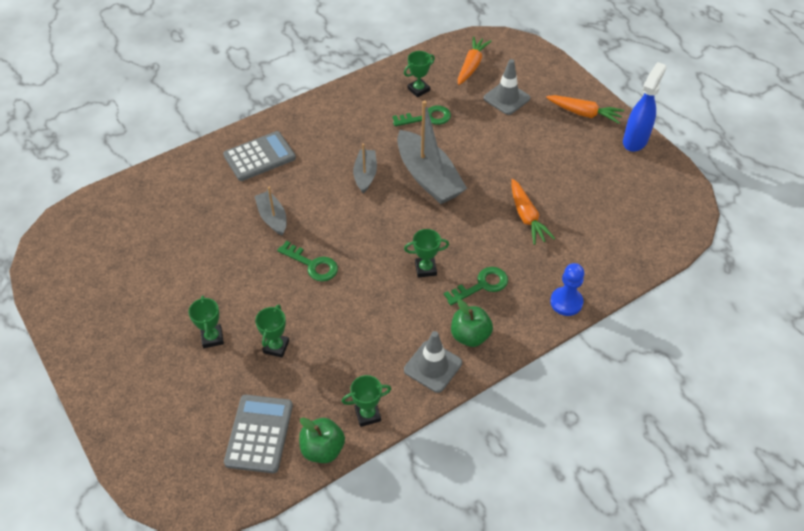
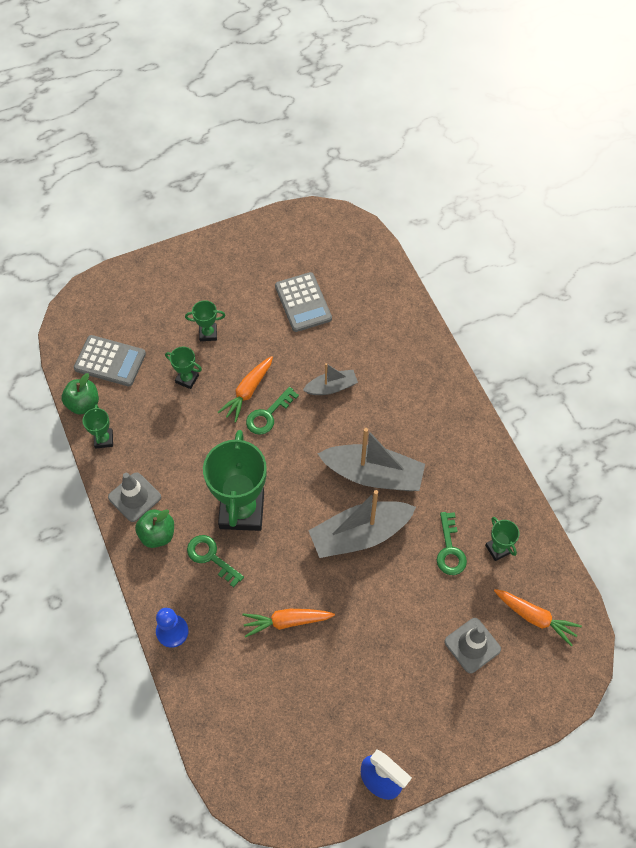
camera: 100 degrees right, 10 degrees up
grey calculator [223,131,296,181] -> grey calculator moved to [275,272,332,332]
grey boat [353,143,377,193] -> grey boat [318,428,425,491], size x1.85
green trophy [404,229,449,278] -> green trophy [203,430,267,531], size x2.24
green key [444,267,508,305] -> green key turned 150 degrees clockwise [187,535,244,588]
orange carrot [546,95,624,124] -> orange carrot moved to [218,356,273,423]

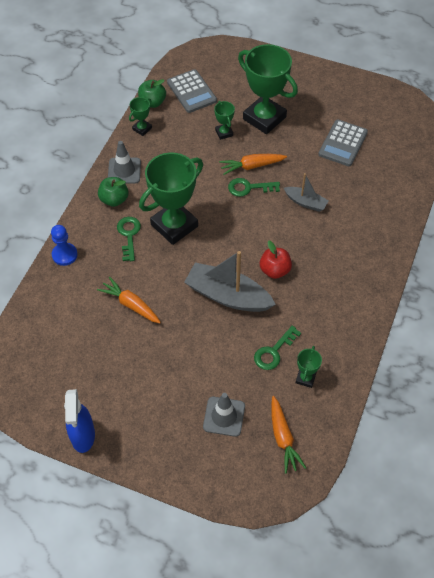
camera: 45 degrees right, 5 degrees down
green trophy [185,300,225,341] -> green trophy [238,44,298,134], size x2.24
grey boat [318,428,425,491] -> red apple [260,241,292,279]

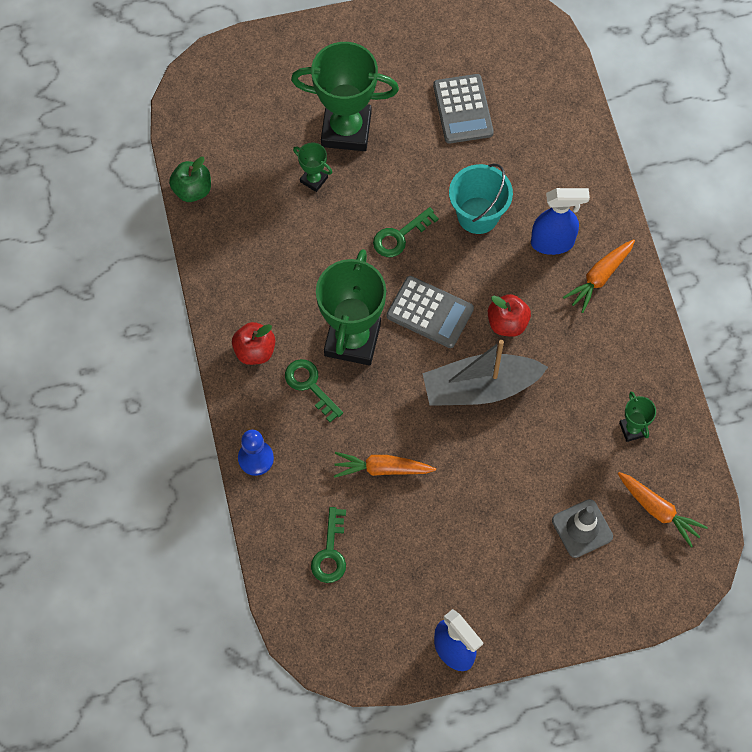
camera: 35 degrees left, 10 degrees up
green apple [98,177,129,207] -> red apple [232,322,275,365]
grey traffic cone [108,141,141,184] -> none
green trophy [129,97,152,136] -> none
grey calculator [167,69,217,113] -> grey calculator moved to [386,276,474,348]
orange carrot [219,154,287,175] -> orange carrot moved to [563,239,635,313]
green key [254,326,301,370] -> green key moved to [311,507,346,583]
grey boat [284,173,329,212] -> turquoise bucket [449,163,513,234]
none -> blue spray bottle [531,188,590,255]

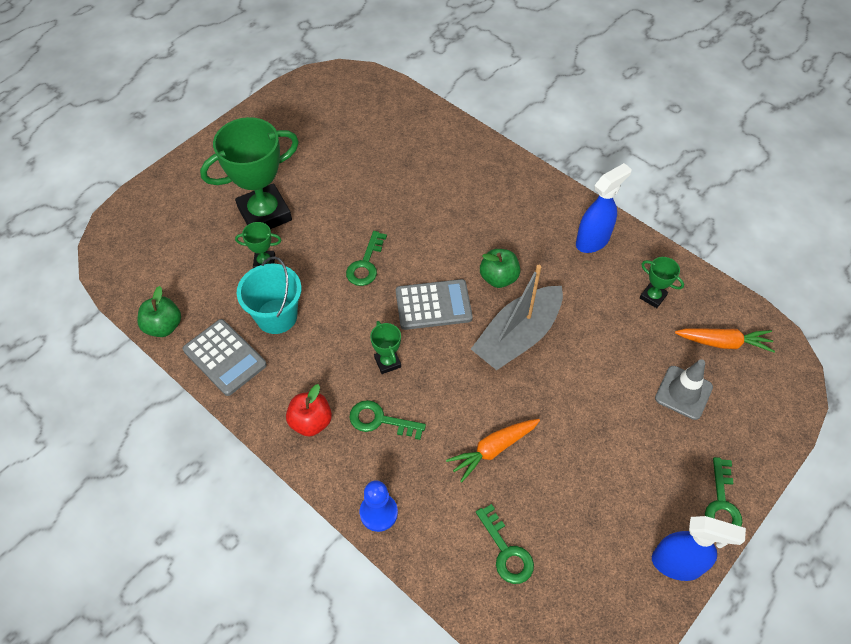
camera: 35 degrees left, 10 degrees down
green trophy [316,249,386,365] -> green trophy [370,321,401,374], size x0.45
grey calculator [433,74,494,144] -> grey calculator moved to [183,319,267,396]
turquoise bucket [449,163,513,234] -> turquoise bucket moved to [237,256,302,334]
red apple [488,294,531,337] -> green apple [480,249,520,288]
blue spray bottle [531,188,590,255] -> blue spray bottle moved to [576,163,631,253]
orange carrot [563,239,635,313] -> none
none -> green key [705,457,743,527]

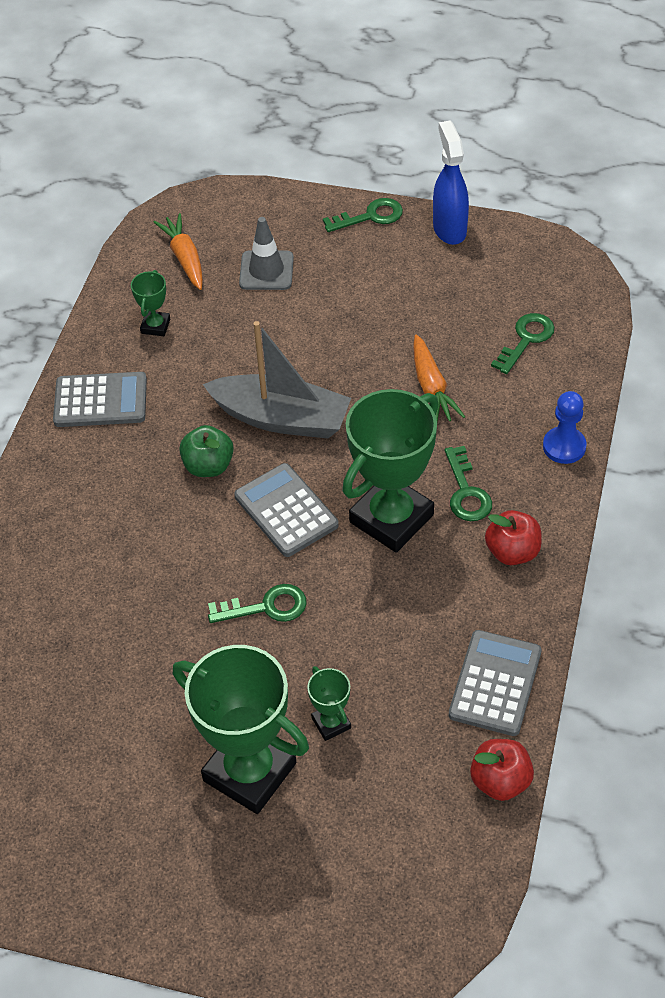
camera: 115 degrees left, 5 degrees down
green apple [137,286,181,337] -> red apple [470,739,534,801]
turquoise bucket [237,256,302,334] -> none
green trophy [370,321,401,374] -> green trophy [342,389,439,553], size x2.24
orange carrot [446,419,540,482] -> orange carrot turned 45 degrees clockwise [413,334,465,422]
blue spray bottle [576,163,631,253] -> grey calculator [53,372,147,427]

